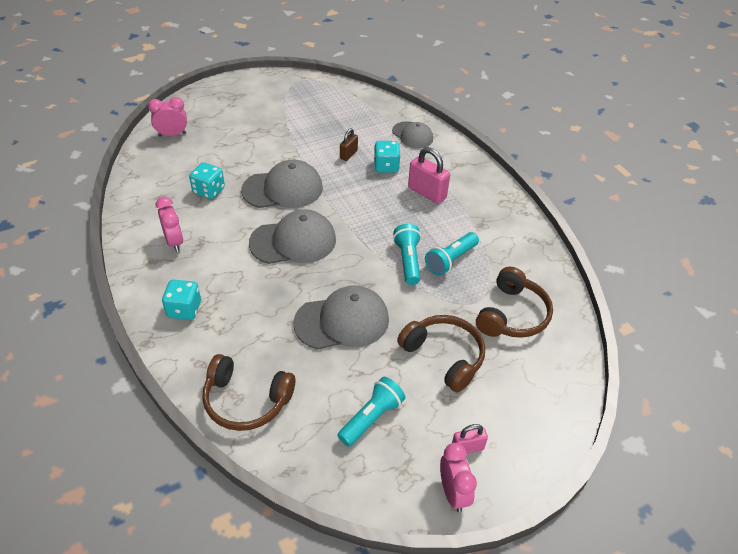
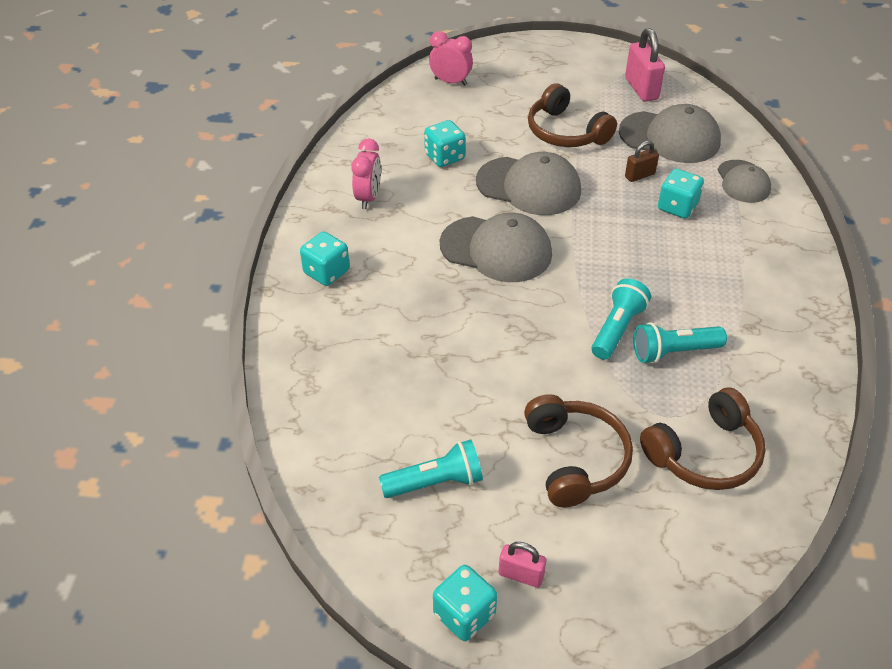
camera: 35 degrees right, 0 degrees up
brown headphones [202,354,295,431] -> brown headphones moved to [528,83,617,147]
grey cap [293,285,389,350] -> grey cap moved to [619,104,721,163]
pink padlock [408,147,450,204] -> pink padlock moved to [625,28,665,102]
pink clock [440,443,477,513] -> turquoise dice [433,565,497,641]

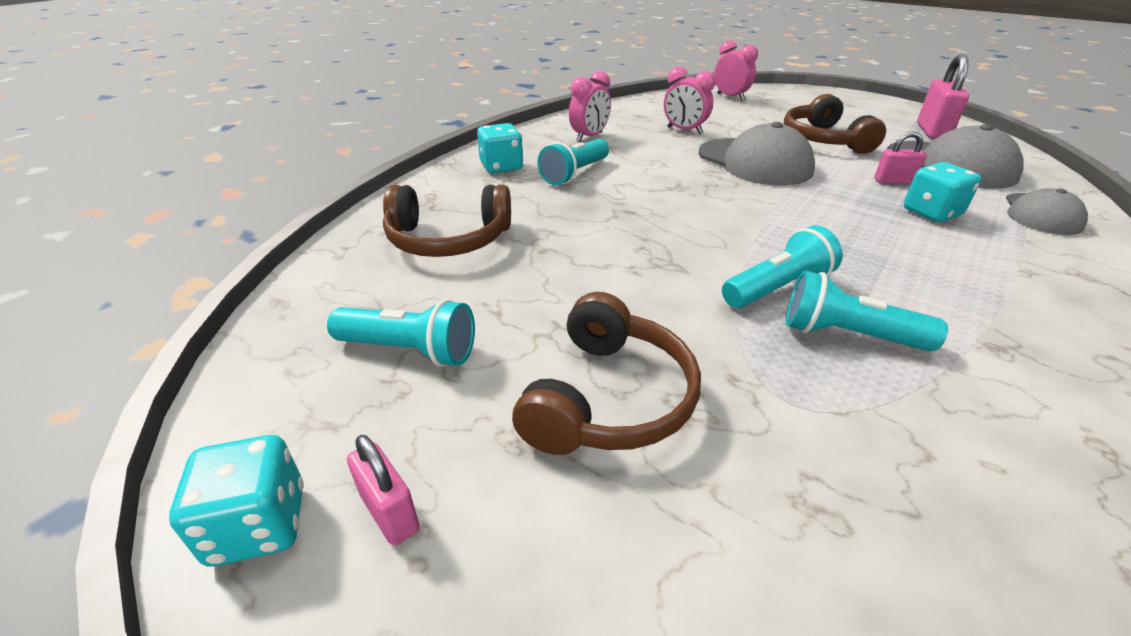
camera: 30 degrees right, 10 degrees down
turquoise dice [424,120,466,167] -> pink clock [664,67,716,134]
grey cap [440,212,552,282] -> none
brown padlock [625,141,659,182] -> pink padlock [875,131,927,184]
brown headphones [640,388,766,490] -> brown headphones moved to [383,185,511,257]
none -> turquoise flashlight [537,139,609,185]

